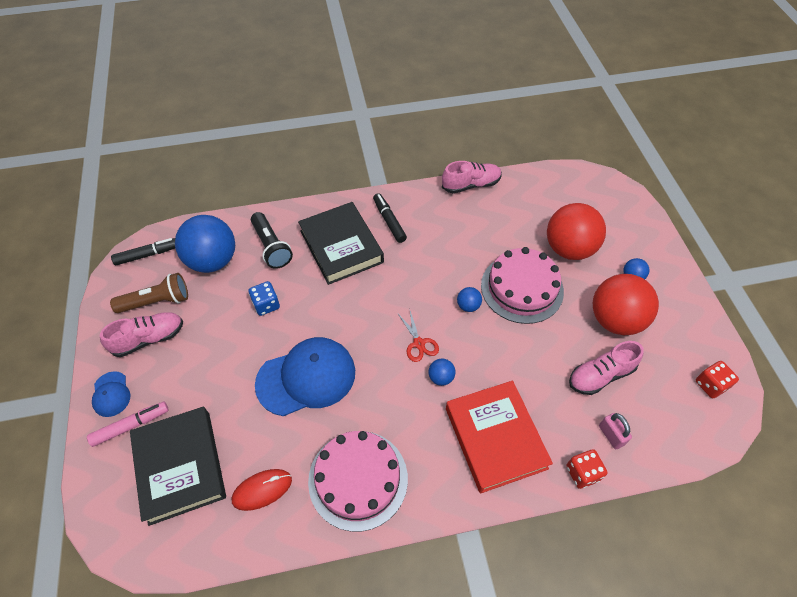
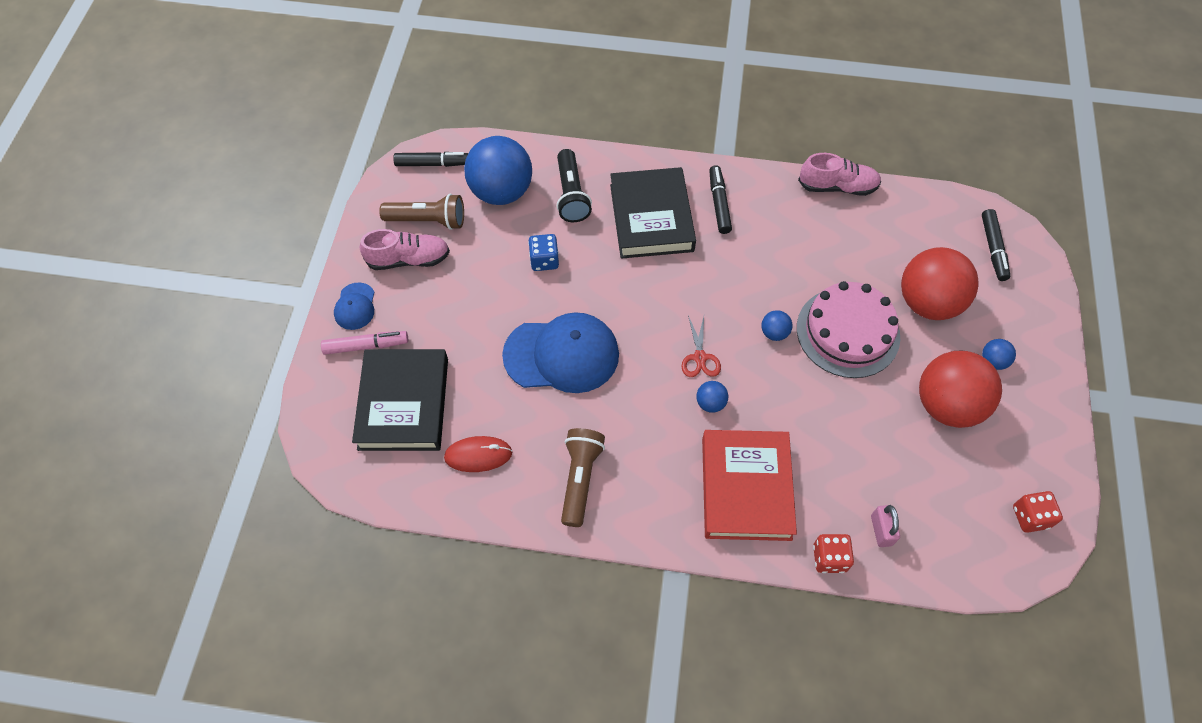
camera: 20 degrees right, 5 degrees up
pink cake [308,431,408,532] -> brown flashlight [561,428,605,527]
pink shoe [569,341,644,395] -> none
none -> black marker [982,209,1010,281]

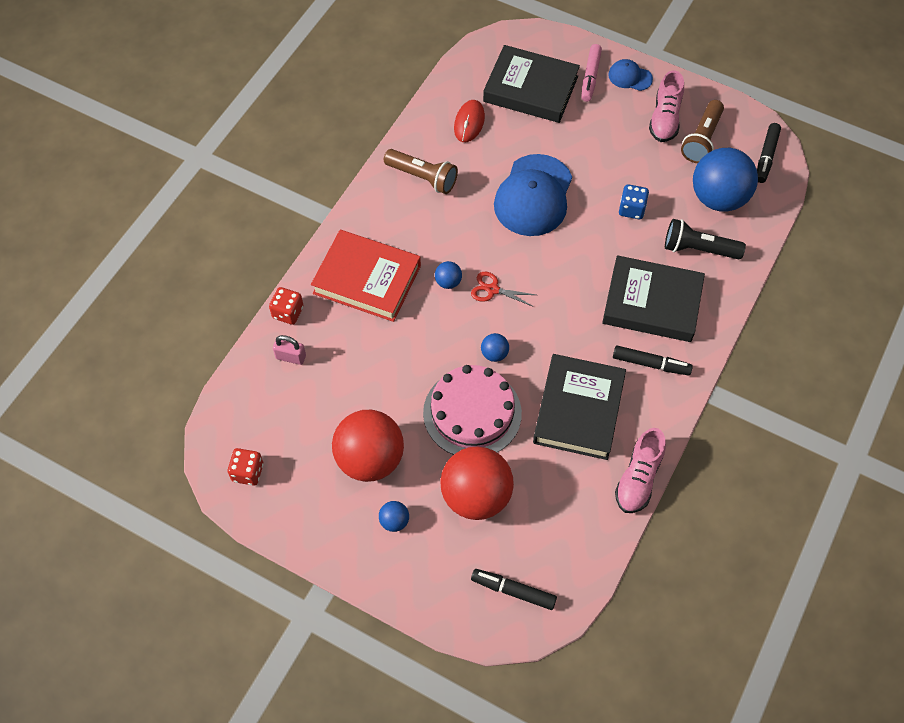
camera: 110 degrees right, 0 degrees up
none -> black book [533,354,626,460]

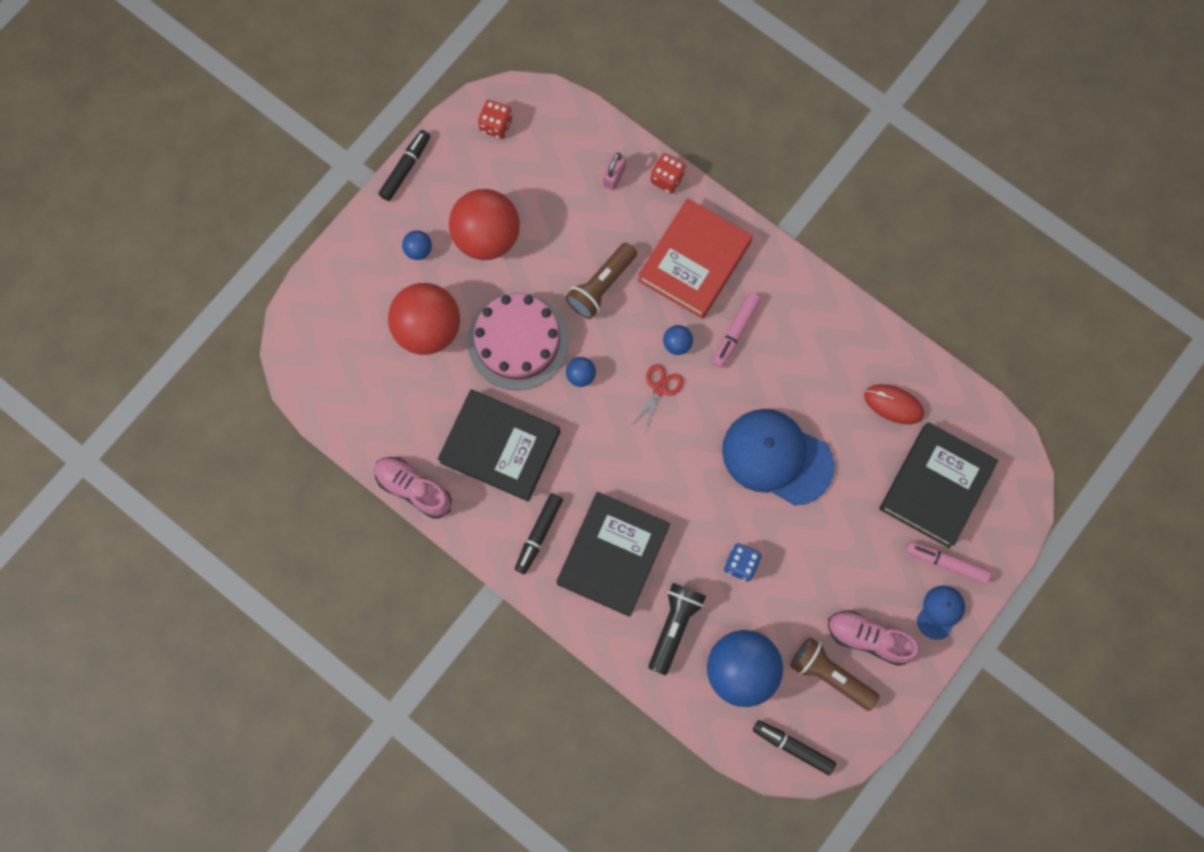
camera: 100 degrees right, 15 degrees up
brown flashlight [384,149,458,194] -> brown flashlight moved to [566,242,637,319]
black marker [471,569,557,610] -> black marker moved to [379,130,430,201]
none -> pink marker [712,293,761,368]

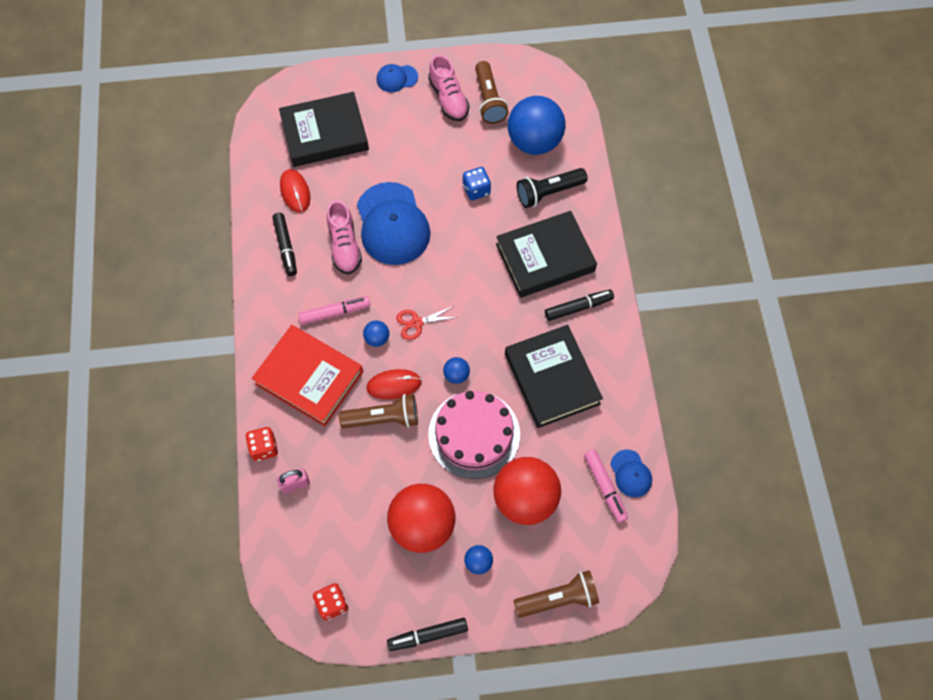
camera: 135 degrees left, 10 degrees down
pink shoe [374,457,452,519] -> pink shoe moved to [327,200,362,275]
red book [638,198,753,319] -> red book turned 45 degrees clockwise [252,325,363,427]
black marker [753,720,836,775] -> black marker moved to [272,213,297,276]
pink marker [906,541,991,584] -> pink marker moved to [584,450,628,523]
none -> red mouse [366,369,422,399]
none -> brown flashlight [514,570,599,618]
none -> blue cap [610,450,652,497]

